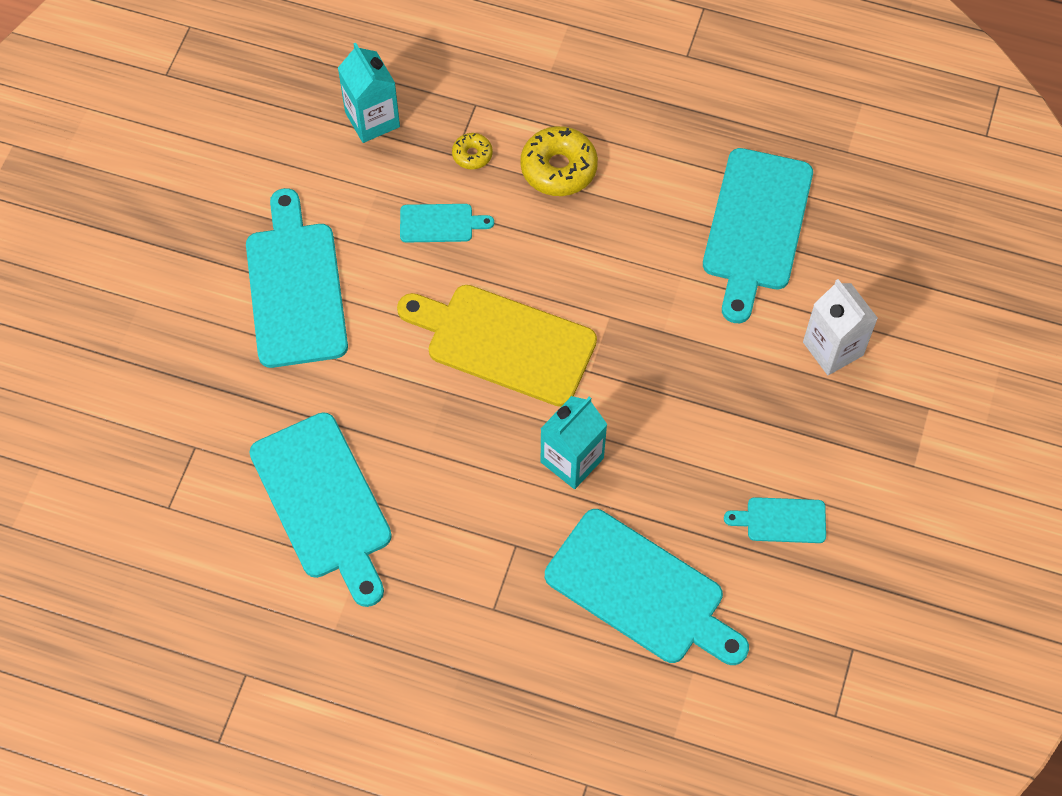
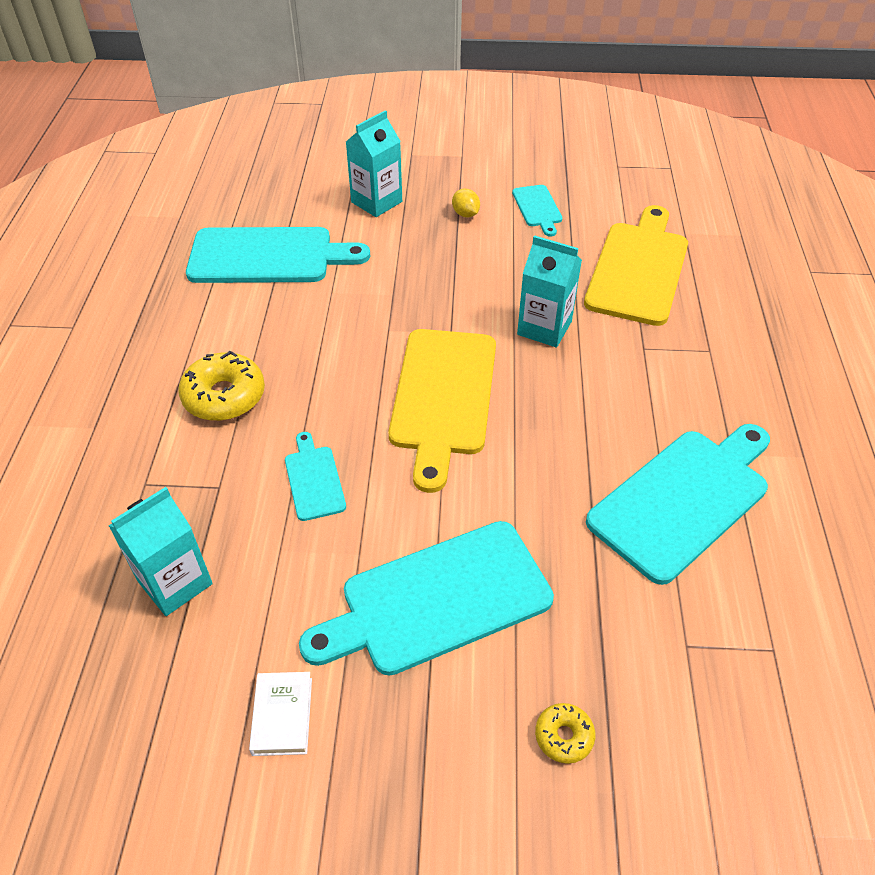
camera: 105 degrees left, 15 degrees down
yellow donut [452,133,493,170] -> yellow donut moved to [535,703,595,764]
turquoise cutting board [545,509,749,665] -> yellow cutting board [584,205,688,326]
white carton [803,279,878,375] -> turquoise carton [346,110,402,217]
none -> white book [249,672,312,756]
none -> yellow lemon [452,189,480,218]

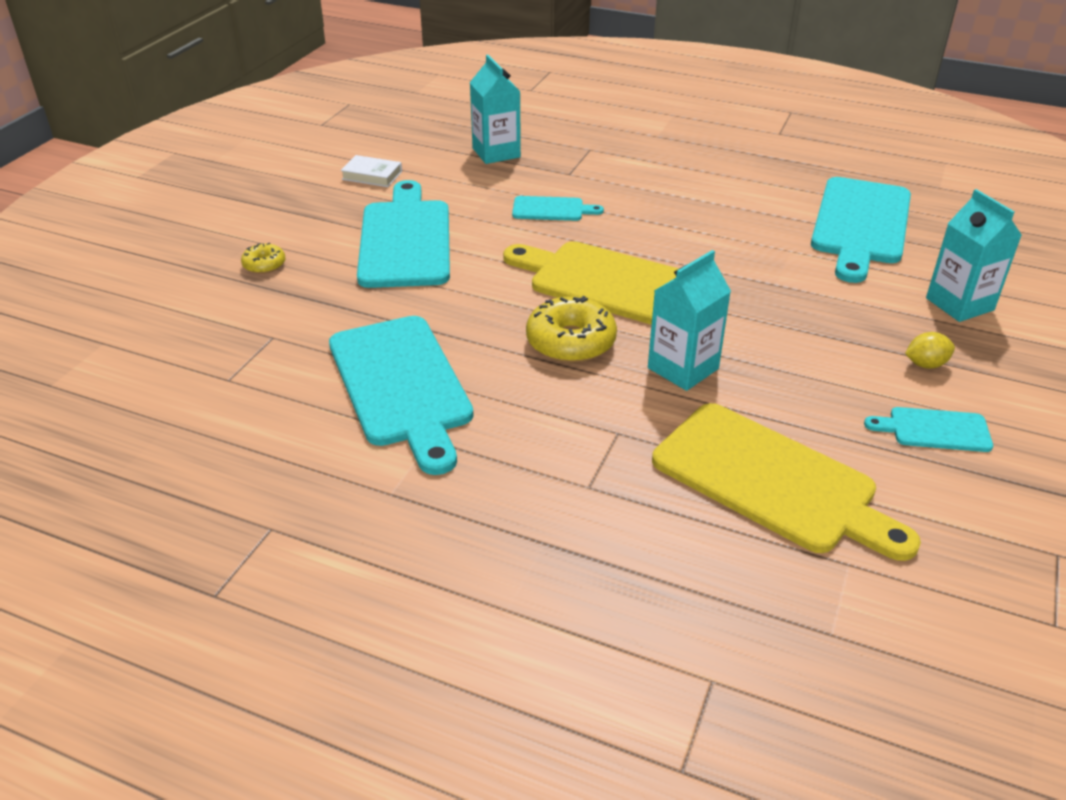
camera: 110 degrees right, 10 degrees down
yellow donut [178,351,265,421] -> yellow donut moved to [526,296,617,363]

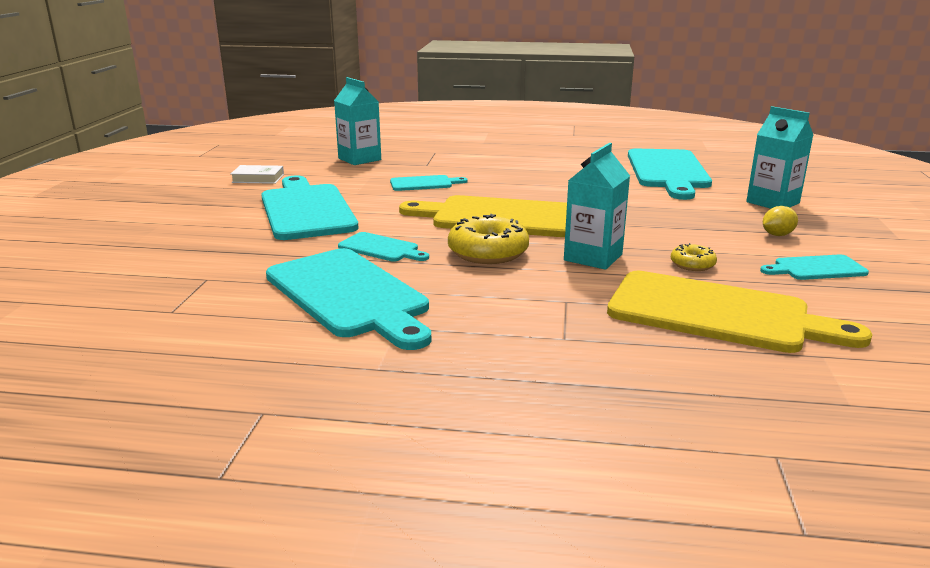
camera: 15 degrees left, 15 degrees down
yellow donut [241,243,285,274] -> yellow donut moved to [671,243,717,271]
none -> turquoise cutting board [338,232,429,262]

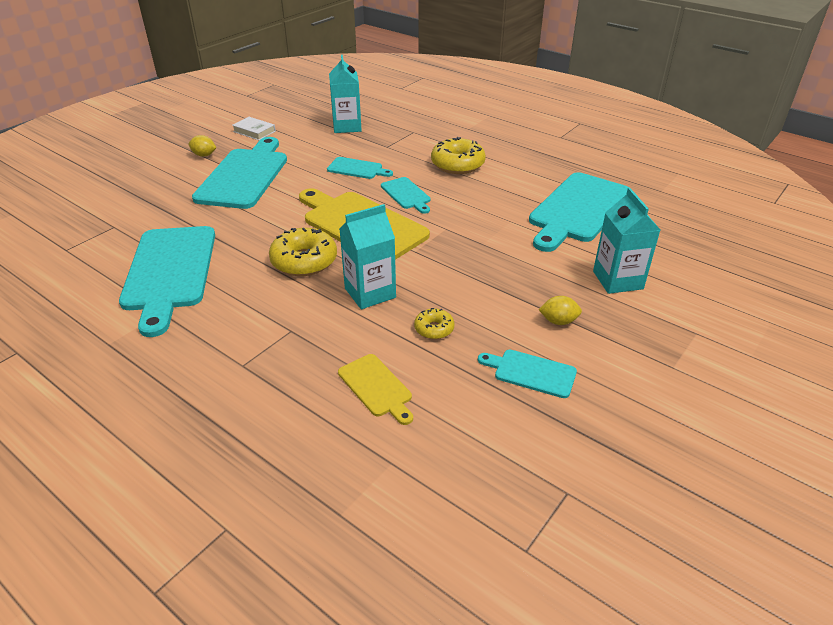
camera: 30 degrees right, 15 degrees up
turquoise cutting board [338,232,429,262] -> turquoise cutting board moved to [381,177,431,214]
yellow cutting board [607,271,872,353] -> yellow cutting board [338,354,413,425], size x0.48
none -> yellow lemon [188,135,216,157]
none -> yellow donut [431,137,486,174]

